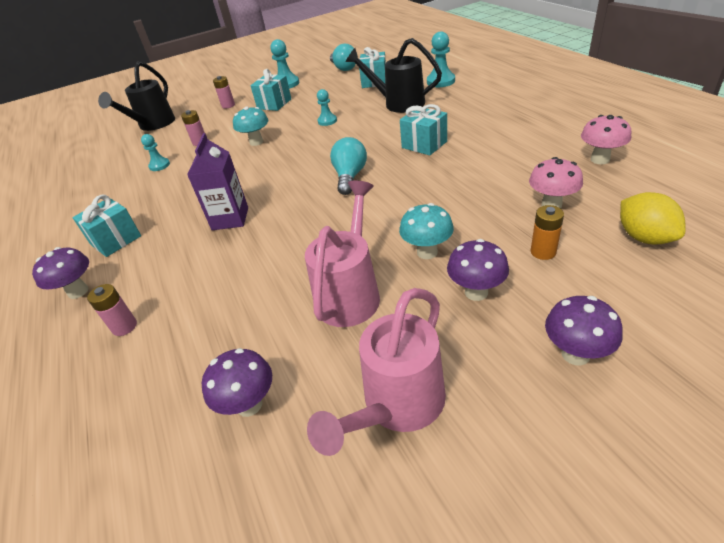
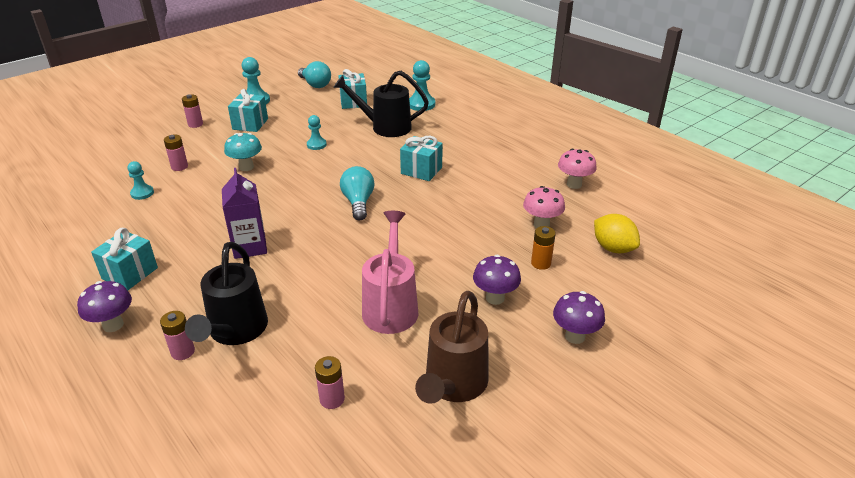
camera: 20 degrees left, 5 degrees down
black watering can [98,61,175,131] -> black watering can moved to [185,242,268,345]
purple mushroom [202,348,272,417] -> pink battery [315,356,345,409]
pink watering can [307,288,446,456] -> brown watering can [415,290,489,404]
turquoise mushroom [399,203,454,259] -> none

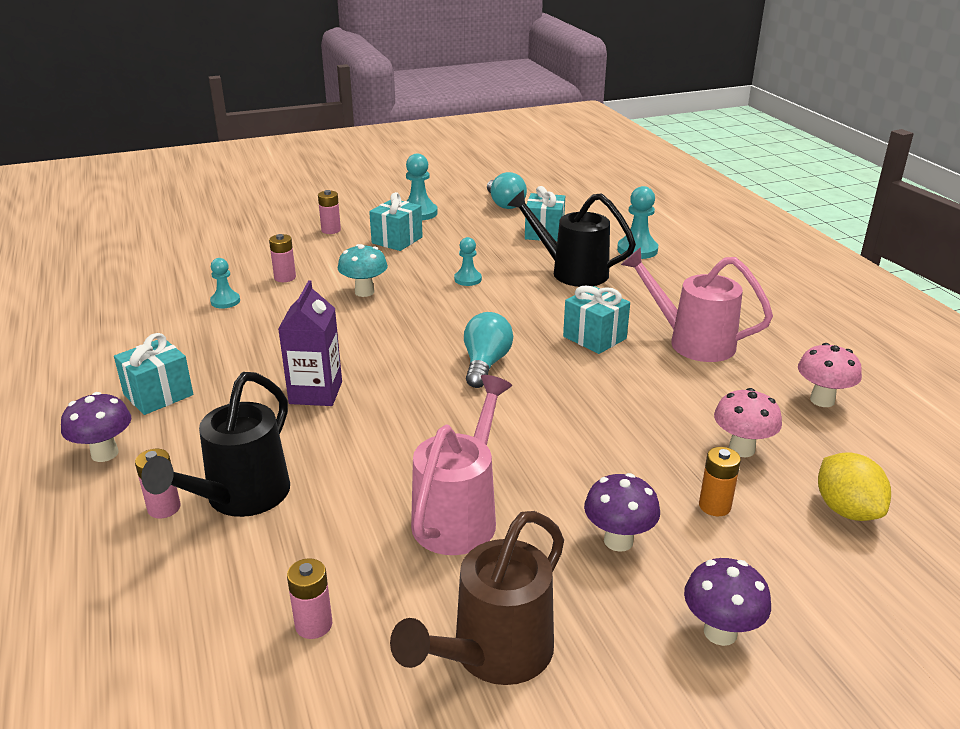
camera: 20 degrees right, 5 degrees down
none -> pink watering can [621,247,773,362]

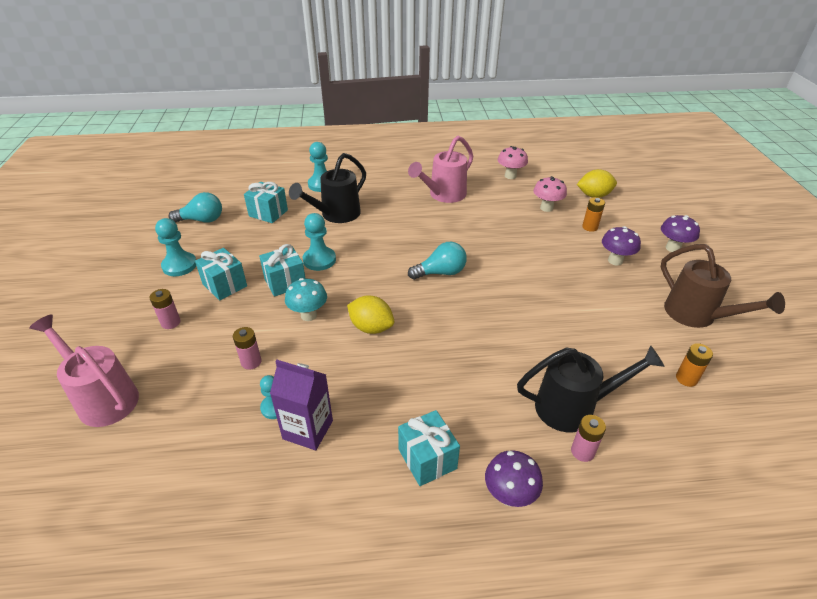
camera: 75 degrees left, 10 degrees up
black watering can [141,372,290,517] -> black watering can turned 45 degrees counterclockwise [517,345,665,432]
purple carton [278,280,342,406] -> purple carton moved to [270,360,333,450]
pink battery [287,558,332,639] -> orange battery [676,343,713,387]
pink watering can [411,375,512,555] -> pink watering can moved to [29,314,139,427]
turquoise pawn [454,237,482,286] -> turquoise pawn [303,213,336,271], size x1.56
turquoise light bulb [464,312,513,388] -> turquoise light bulb turned 135 degrees clockwise [408,242,467,280]
turquoise gift [563,286,630,354] -> turquoise gift moved to [259,244,306,297]
none -> yellow lemon [347,295,394,334]

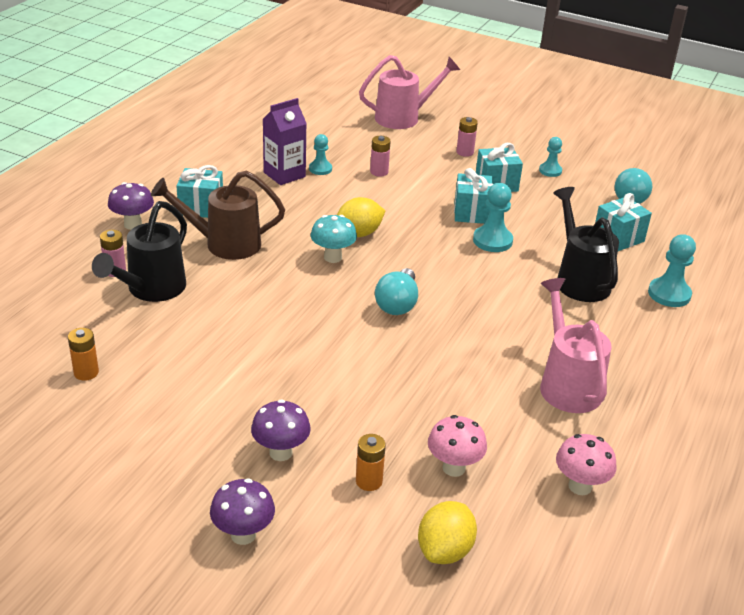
camera: 120 degrees right, 5 degrees down
turquoise pawn [155,218,196,276] -> turquoise pawn [539,137,562,177], size x0.64
turquoise mushroom [285,278,327,321] -> turquoise mushroom moved to [311,215,357,263]
brown watering can [661,244,785,328] -> brown watering can moved to [151,171,285,260]

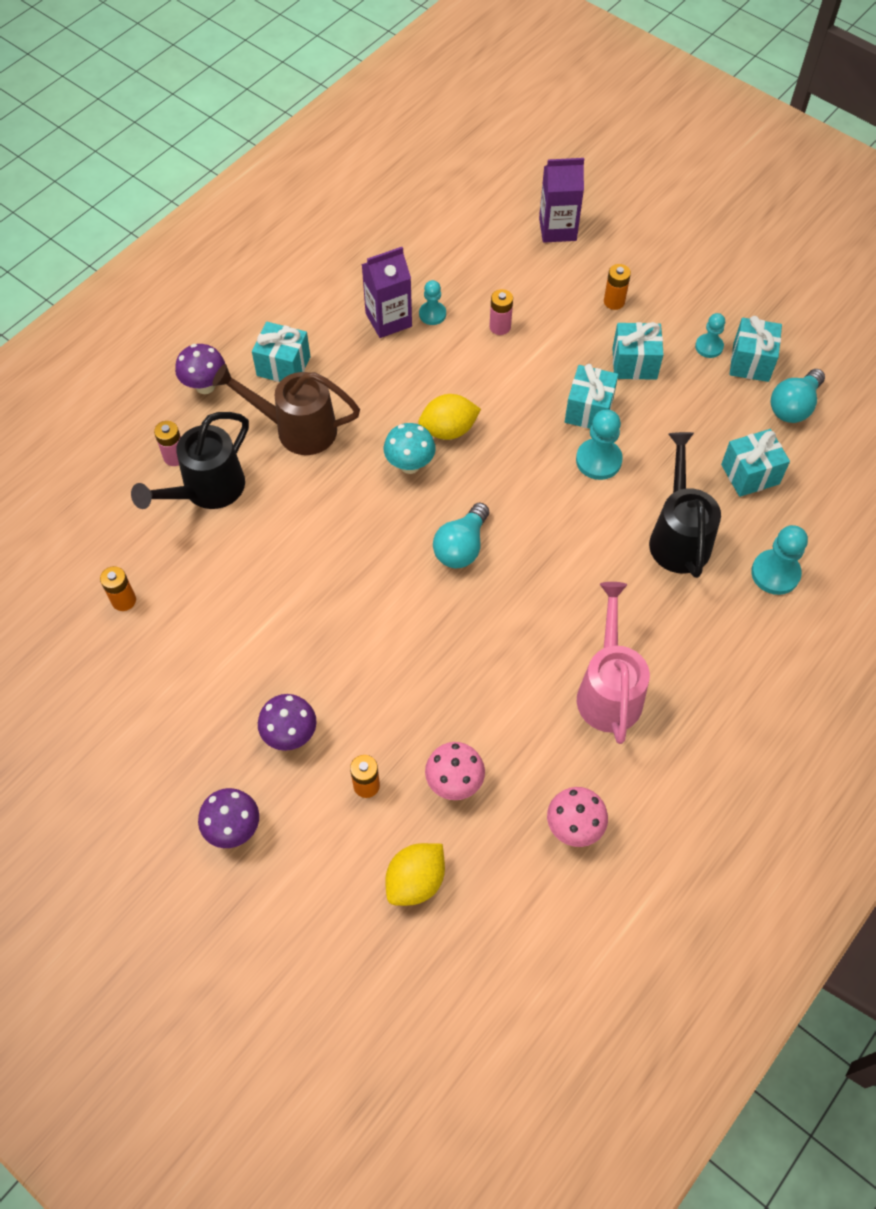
camera: 15 degrees right, 25 degrees up
pink watering can [359,55,460,129] -> purple carton [539,158,584,243]
pink battery [456,117,478,157] -> orange battery [604,264,631,310]
none -> turquoise gift [730,316,782,382]

